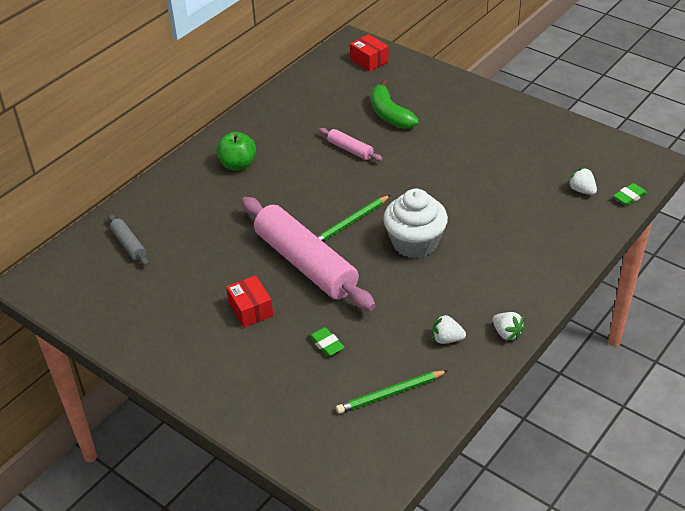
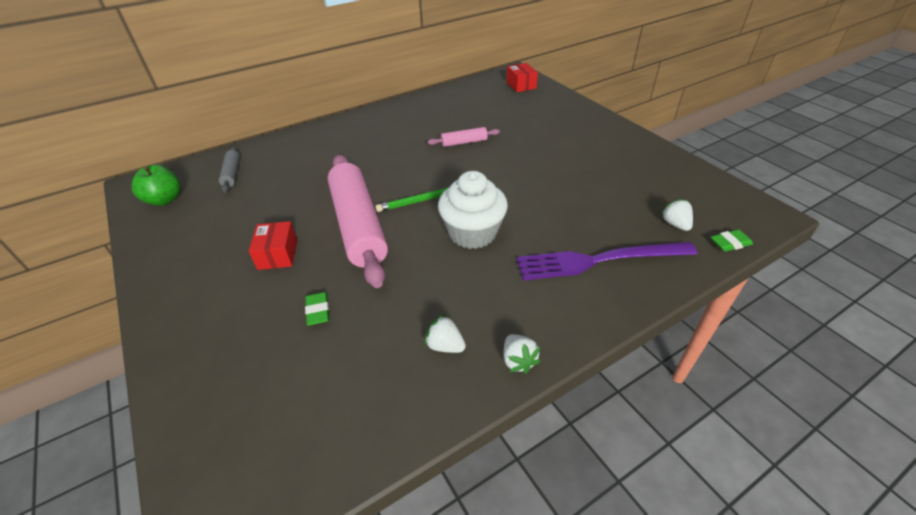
camera: 20 degrees right, 0 degrees up
green apple [216,132,256,170] -> green apple moved to [132,165,180,206]
pink rolling pin [319,128,383,161] -> pink rolling pin turned 75 degrees counterclockwise [427,127,500,147]
green pencil [336,370,448,414] -> none
green banana [371,80,419,129] -> none
none -> purple fork [516,242,697,280]

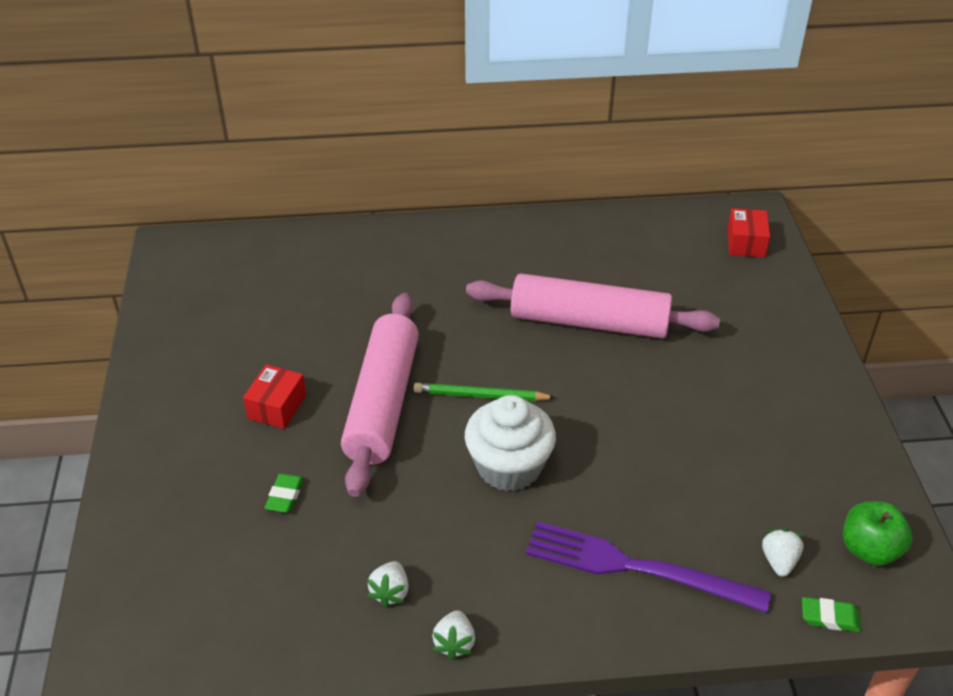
camera: 25 degrees right, 0 degrees up
green apple [132,165,180,206] -> green apple moved to [843,501,913,566]
grey rolling pin [219,147,240,192] -> none
white strawberry [424,314,466,353] -> white strawberry turned 135 degrees counterclockwise [367,561,408,608]
pink rolling pin [427,127,500,147] -> pink rolling pin [466,274,720,338], size x2.28

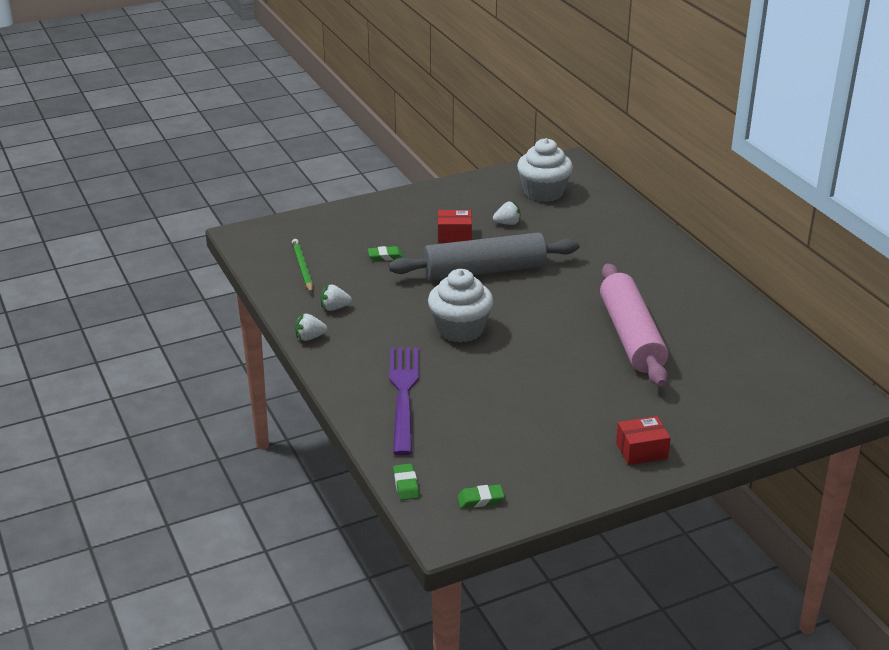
camera: 70 degrees right, 10 degrees down
pink rolling pin [341,293,419,497] -> grey rolling pin [389,233,580,280]
green pencil [414,383,556,401] -> green pencil moved to [292,239,313,293]
red box [727,208,770,257] -> red box moved to [616,416,671,465]
white strawberry [762,529,803,577] -> white strawberry moved to [493,202,521,225]
green apple [843,501,913,566] -> green eraser [457,484,504,508]
none -> white cupcake [517,138,573,202]

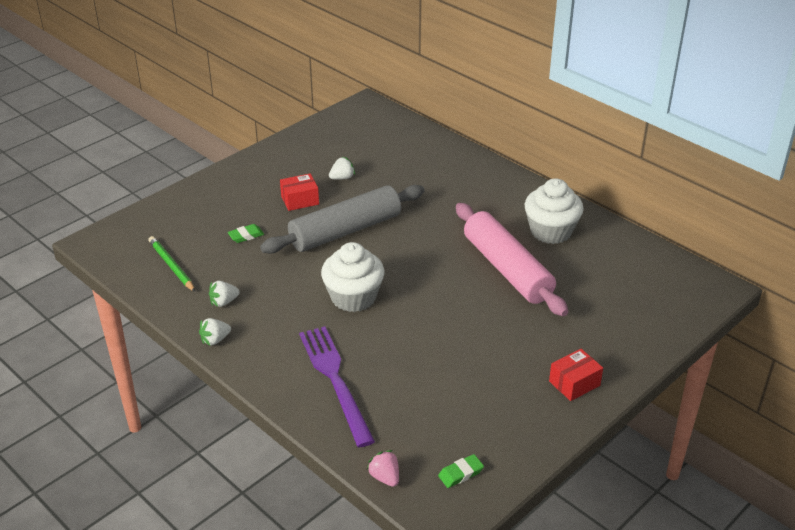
camera: 20 degrees left, 5 degrees up
green eraser [393,464,419,500] -> pink strawberry [367,450,399,487]
white cupcake [517,138,573,202] -> white cupcake moved to [525,178,584,244]

